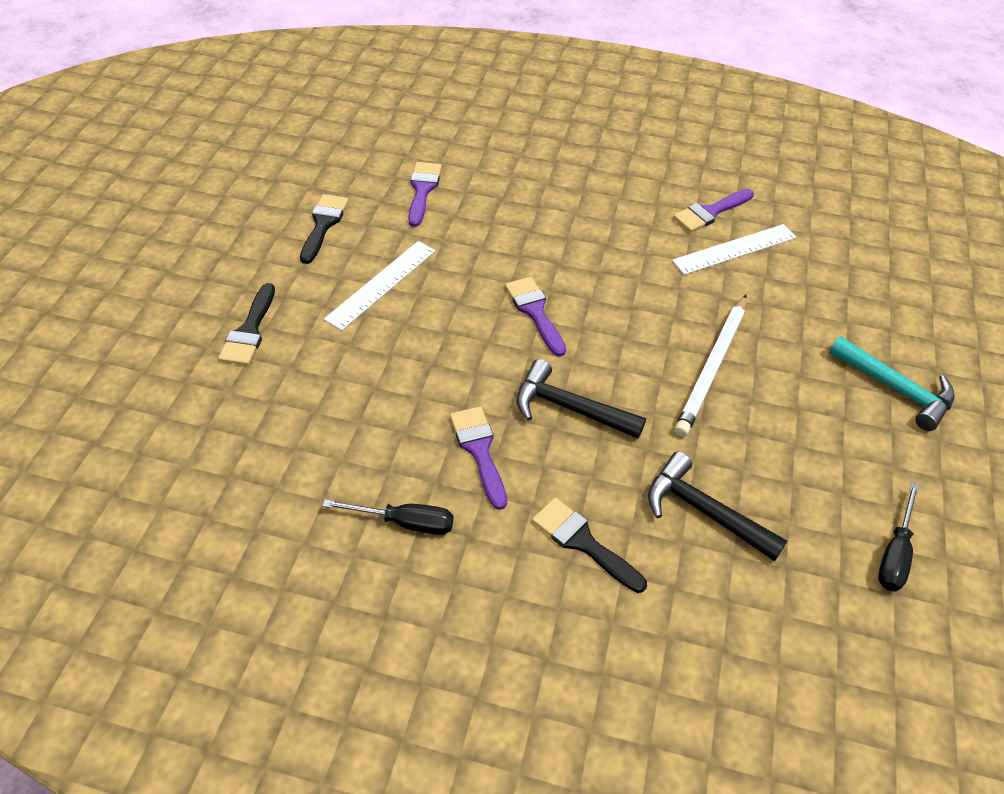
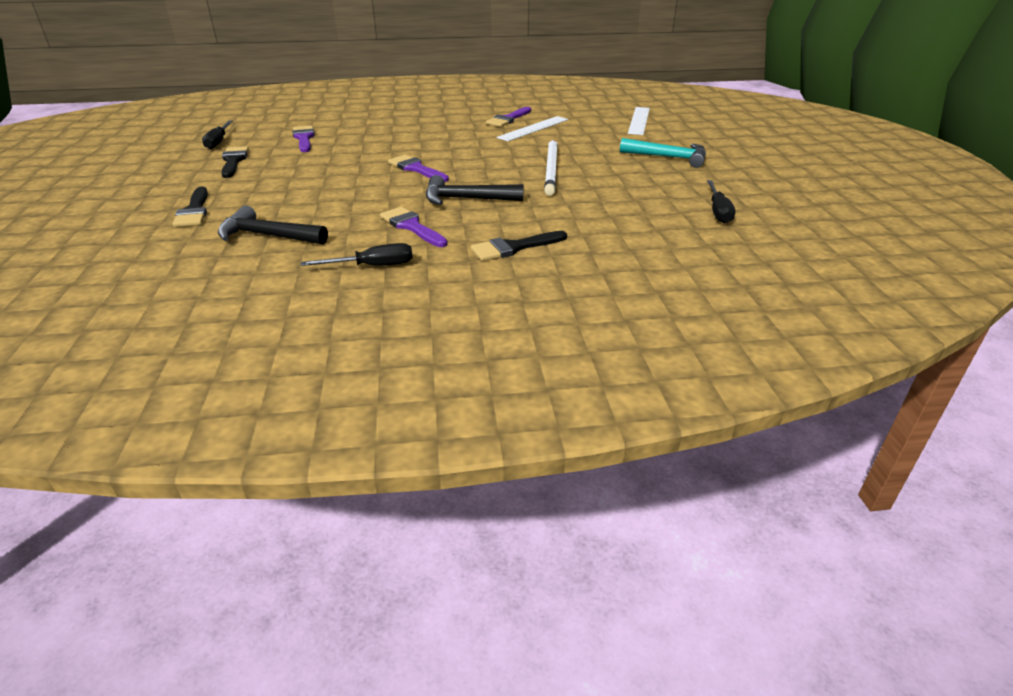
camera: 20 degrees left, 15 degrees down
white ruler [324,241,436,331] -> white ruler moved to [628,107,650,135]
black brush [532,498,647,593] -> black brush turned 45 degrees counterclockwise [471,231,567,261]
black hammer [648,452,787,561] -> black hammer moved to [218,206,328,245]
none -> black screwdriver [202,120,233,149]

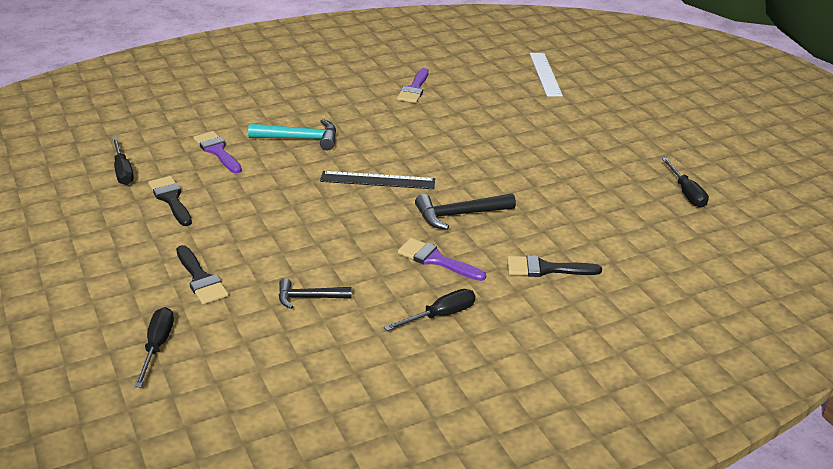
camera: 20 degrees left, 0 degrees up
black hammer [218,206,328,245] -> black hammer [279,278,352,309], size x0.66
purple brush [388,155,449,182] -> black ruler [320,171,435,189]
black brush [471,231,567,261] -> black brush turned 45 degrees clockwise [507,255,602,277]
white ruler [497,116,568,141] -> none
white pencil [544,139,557,196] -> none
turquoise hammer [620,138,706,168] -> turquoise hammer moved to [248,119,336,150]
none -> black screwdriver [134,307,174,387]

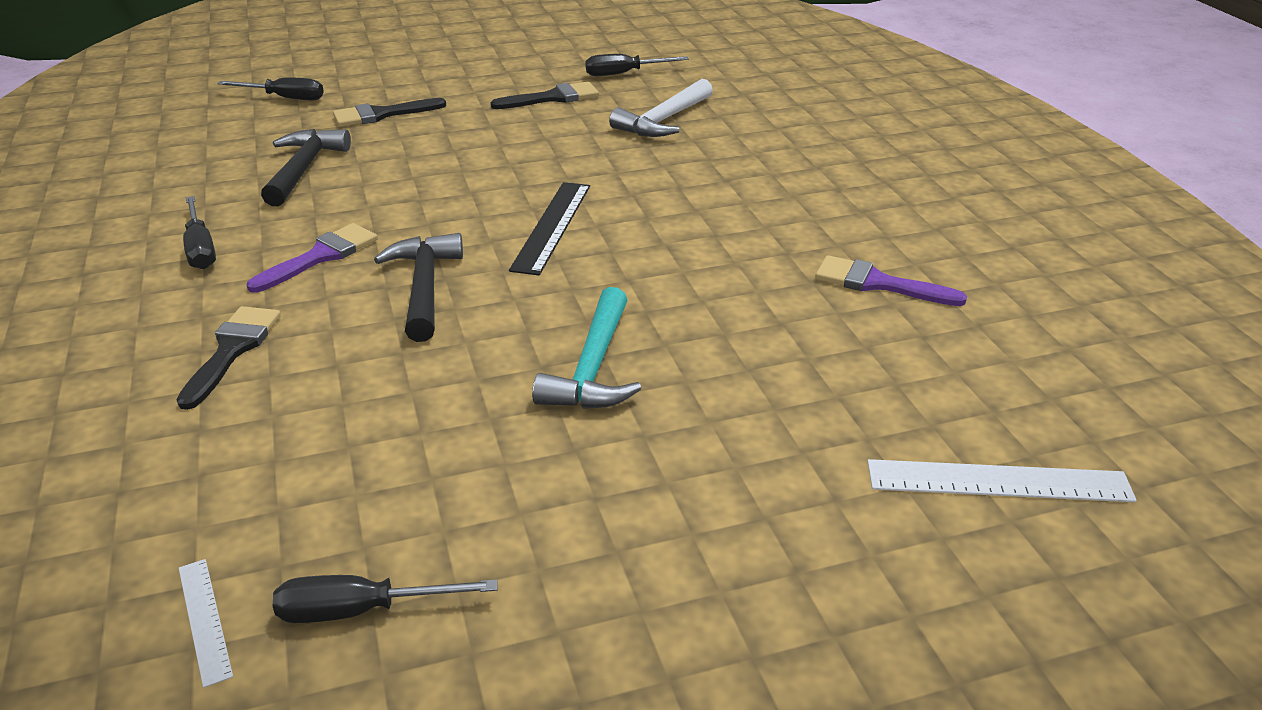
camera: 100 degrees right, 0 degrees up
purple brush [193,131,242,173] -> white hammer [609,79,713,137]
turquoise hammer [248,119,336,150] -> turquoise hammer moved to [532,287,641,409]
black hammer [279,278,352,309] -> black hammer [261,129,351,206], size x1.51
none -> white ruler [179,559,233,688]

